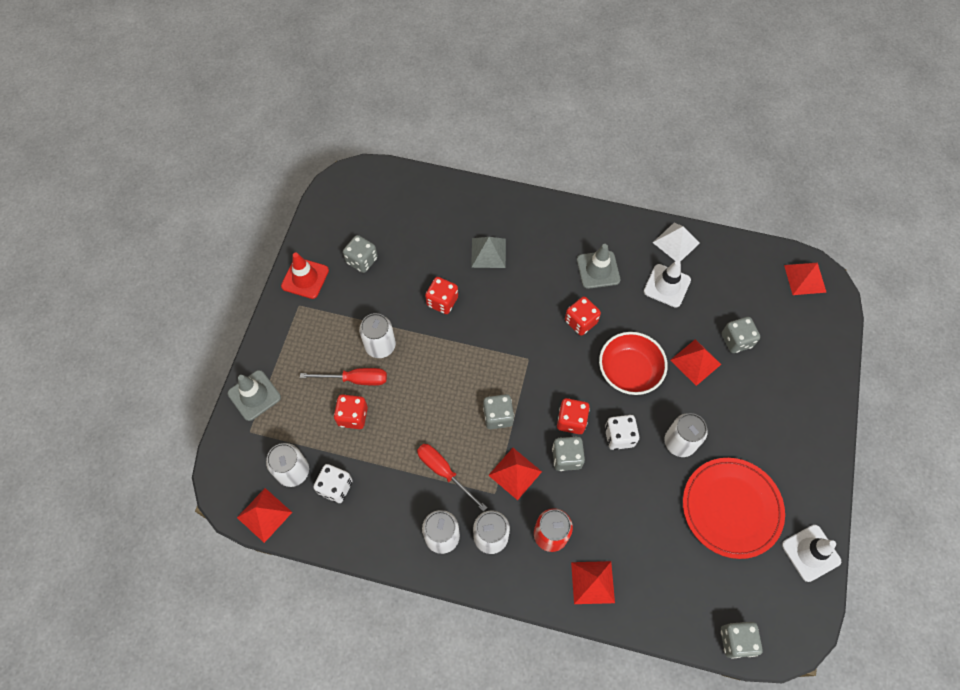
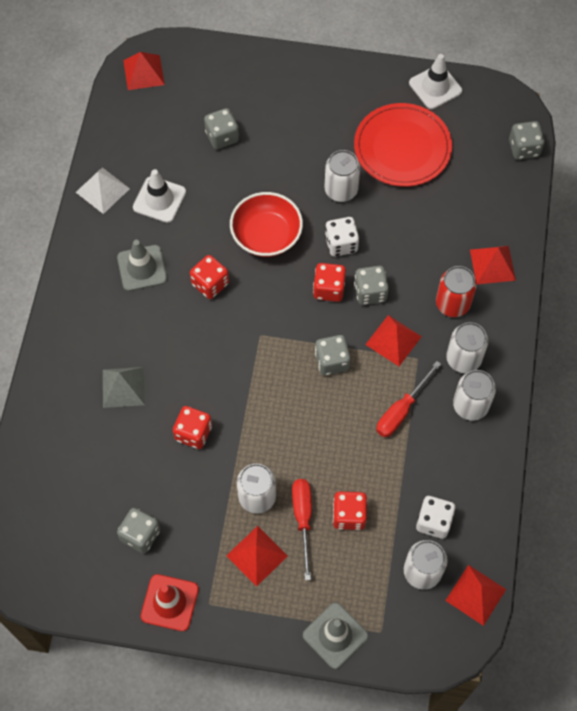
camera: 95 degrees left, 0 degrees up
red pyramid [671,339,721,386] -> red pyramid moved to [226,526,288,586]

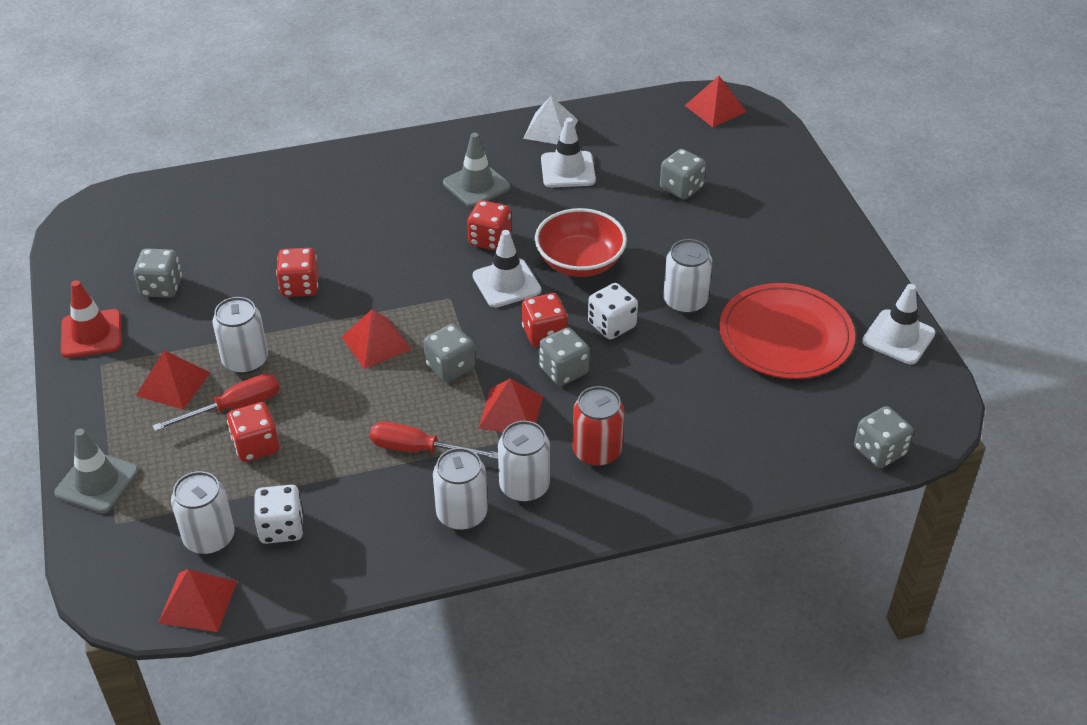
camera: 65 degrees right, 20 degrees down
grey pyramid [103,367,145,408] -> none
red pyramid [470,246,516,284] -> red pyramid moved to [342,309,411,369]
none -> white traffic cone [473,230,541,308]

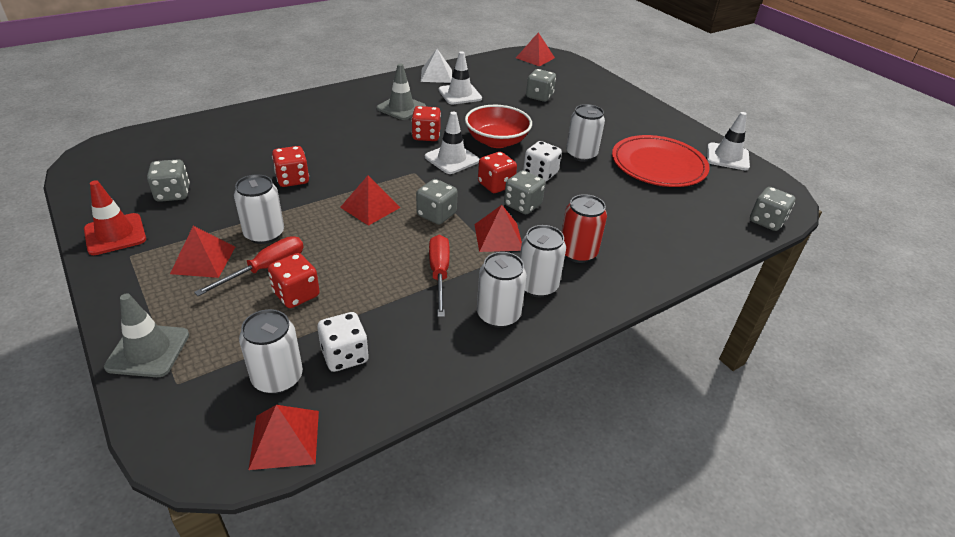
camera: 20 degrees left, 5 degrees down
red screwdriver [370,421,498,459] -> red screwdriver turned 90 degrees clockwise [429,235,450,317]

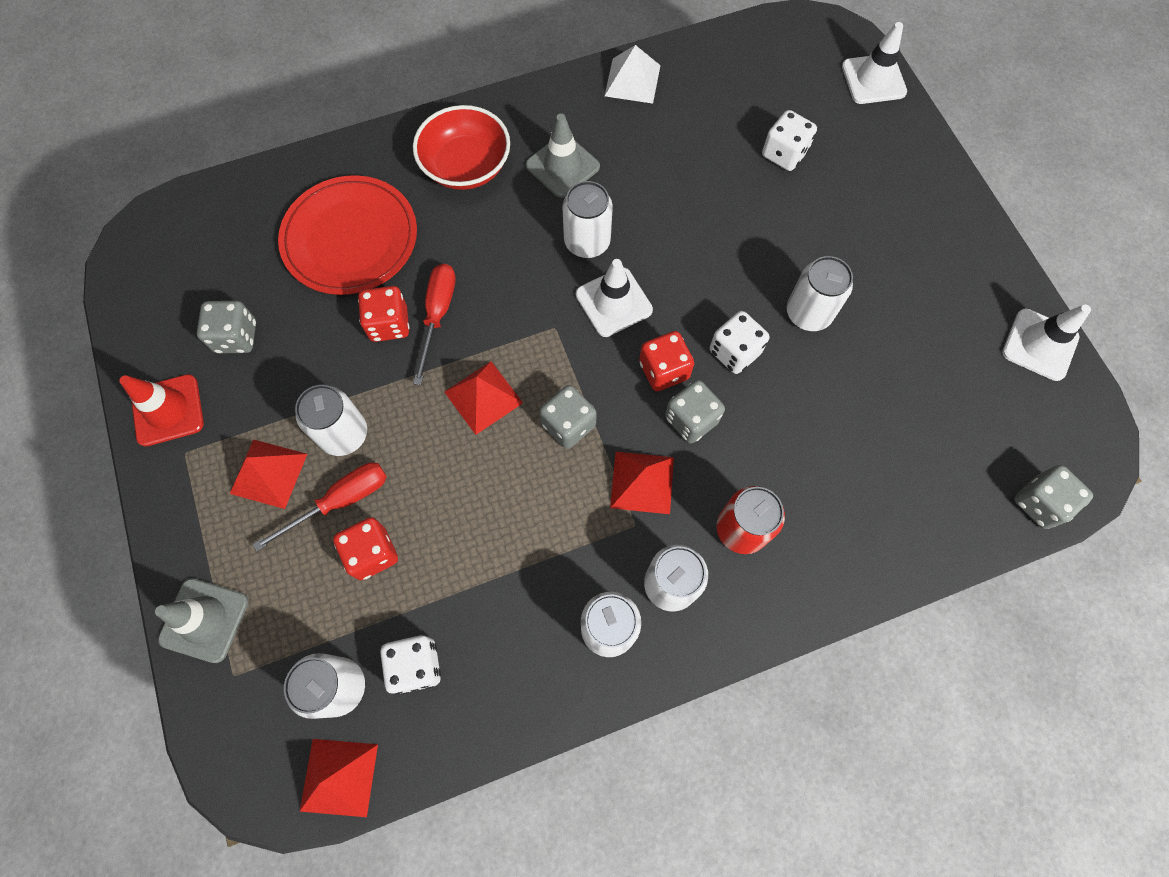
camera: 15 degrees right, 30 degrees up
red dice [412,106,441,141] -> white can [562,181,613,258]
red screwdriver [429,235,450,317] -> red screwdriver moved to [413,264,456,385]
white traffic cone [439,51,482,104] -> white traffic cone moved to [842,22,907,104]
red bowl [465,105,532,148] -> red bowl moved to [413,105,510,190]
red pyramid [516,32,555,67] -> none
grey dice [526,69,556,102] -> white dice [762,110,817,171]
red plate [612,135,710,187] -> red plate moved to [278,175,417,295]

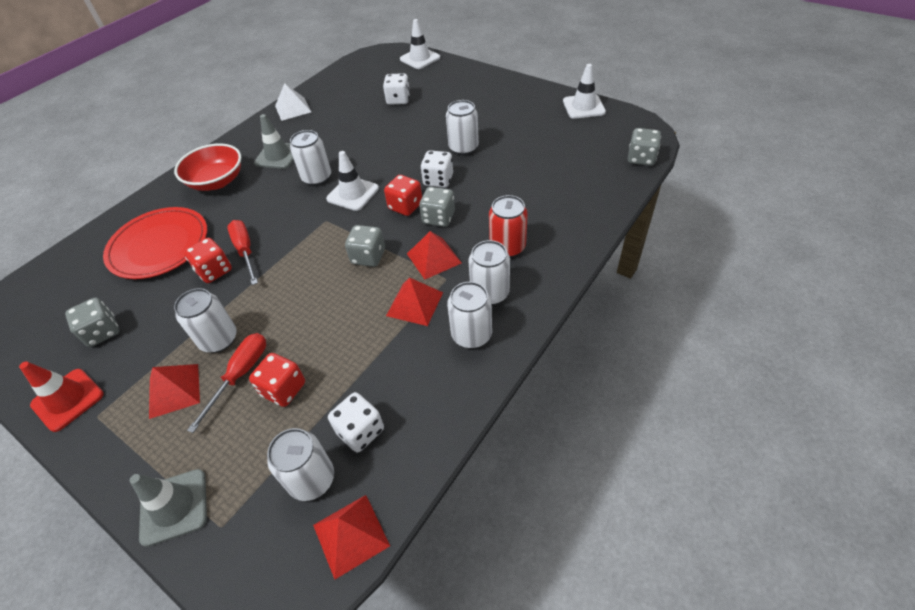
camera: 30 degrees left, 20 degrees down
red pyramid [444,361,523,435] -> red pyramid moved to [386,278,443,326]

